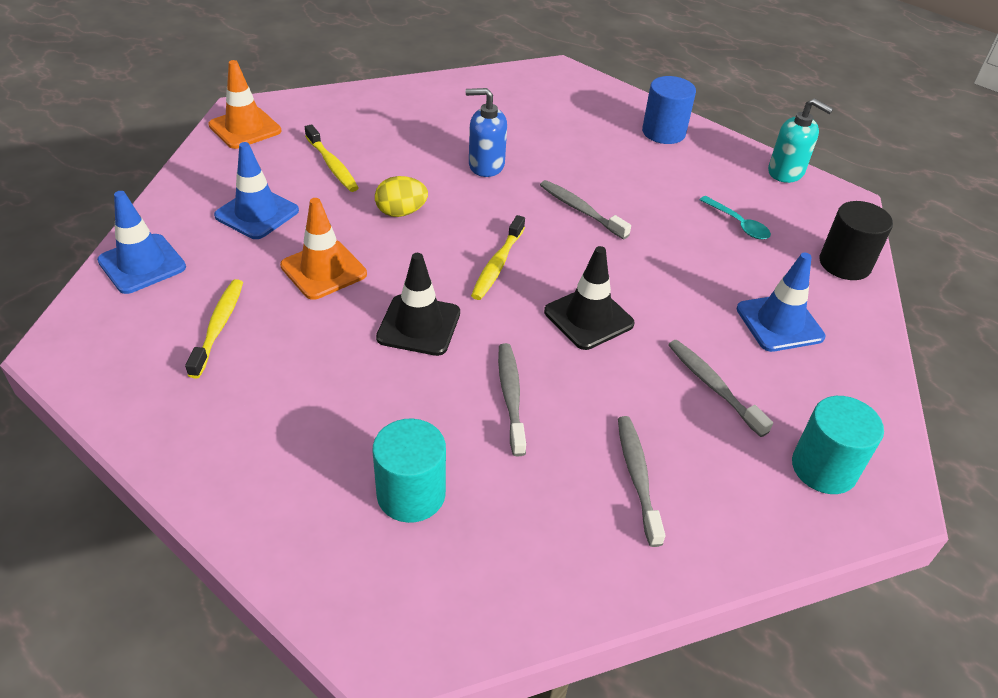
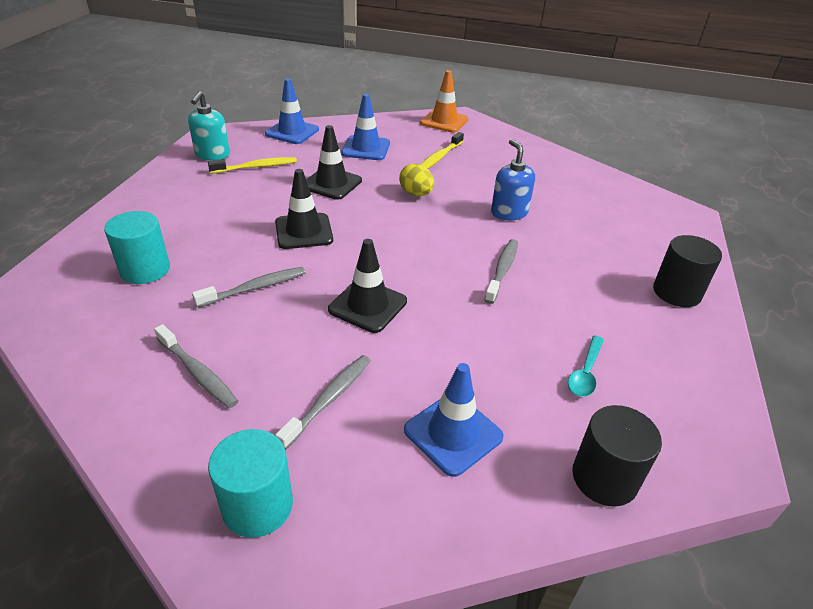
camera: 65 degrees right, 5 degrees down
orange traffic cone [280,198,367,300] -> black traffic cone [306,125,362,200]
yellow toothbrush [471,215,525,300] -> none
grey toothbrush [618,416,665,547] -> grey toothbrush turned 75 degrees clockwise [154,324,238,408]
blue cylinder [642,76,696,144] -> black cylinder [653,235,722,307]
turquoise soap dispenser [768,98,834,183] -> turquoise soap dispenser moved to [188,91,230,161]

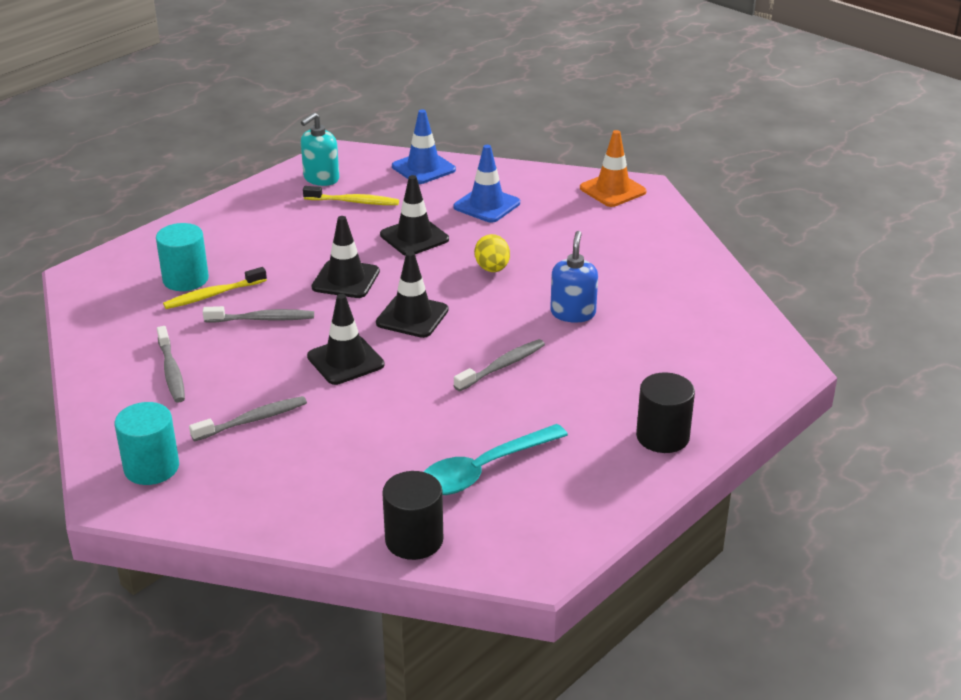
camera: 30 degrees right, 5 degrees down
blue traffic cone [404,363,504,477] -> none
yellow toothbrush [421,132,464,169] -> yellow toothbrush moved to [163,267,267,309]
turquoise spoon [568,336,604,397] -> turquoise spoon [424,424,568,495], size x1.82
none -> black traffic cone [376,251,449,338]

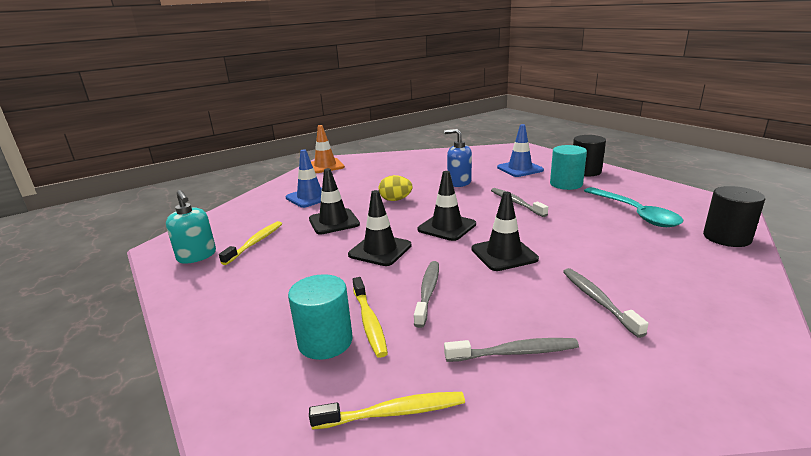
camera: 75 degrees left, 10 degrees down
turquoise cylinder [115,402,179,485] -> turquoise cylinder moved to [550,145,587,190]
blue traffic cone [392,109,456,184] -> blue traffic cone moved to [497,124,544,177]
none -> yellow toothbrush [309,392,465,430]

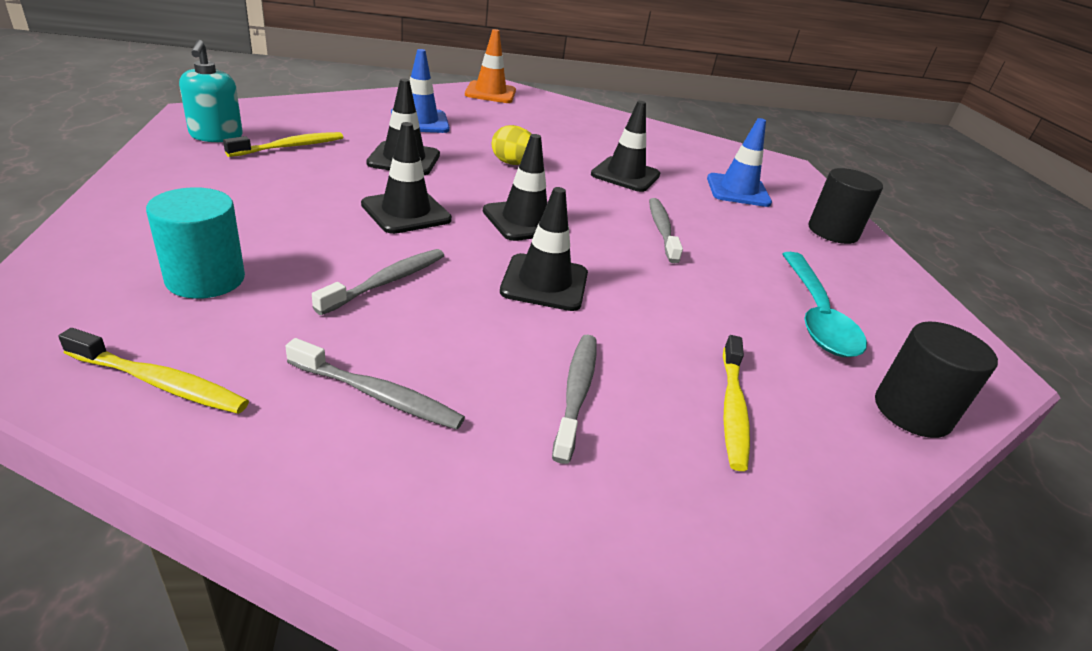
camera: 20 degrees right, 10 degrees up
yellow toothbrush [352,277,388,358] -> yellow toothbrush moved to [723,335,750,471]
blue soap dispenser [444,129,472,187] -> black traffic cone [591,101,660,192]
turquoise cylinder [550,145,587,190] -> none

